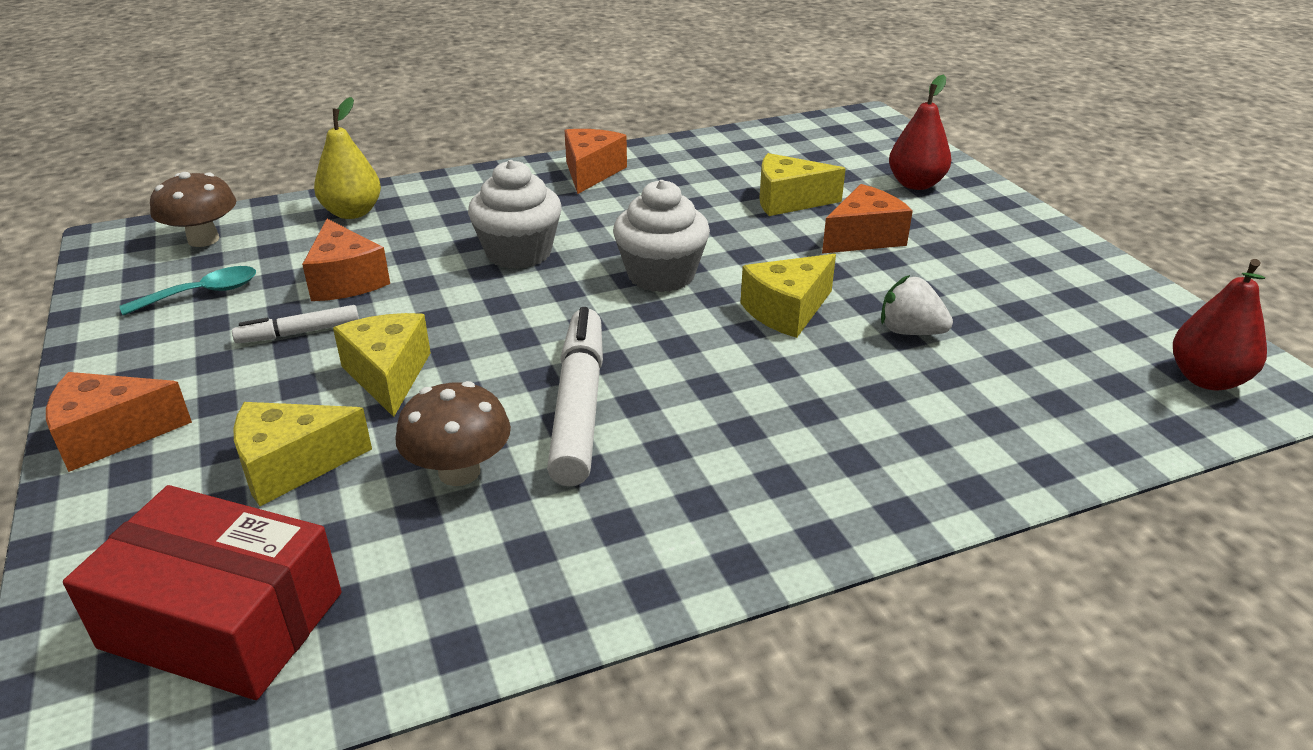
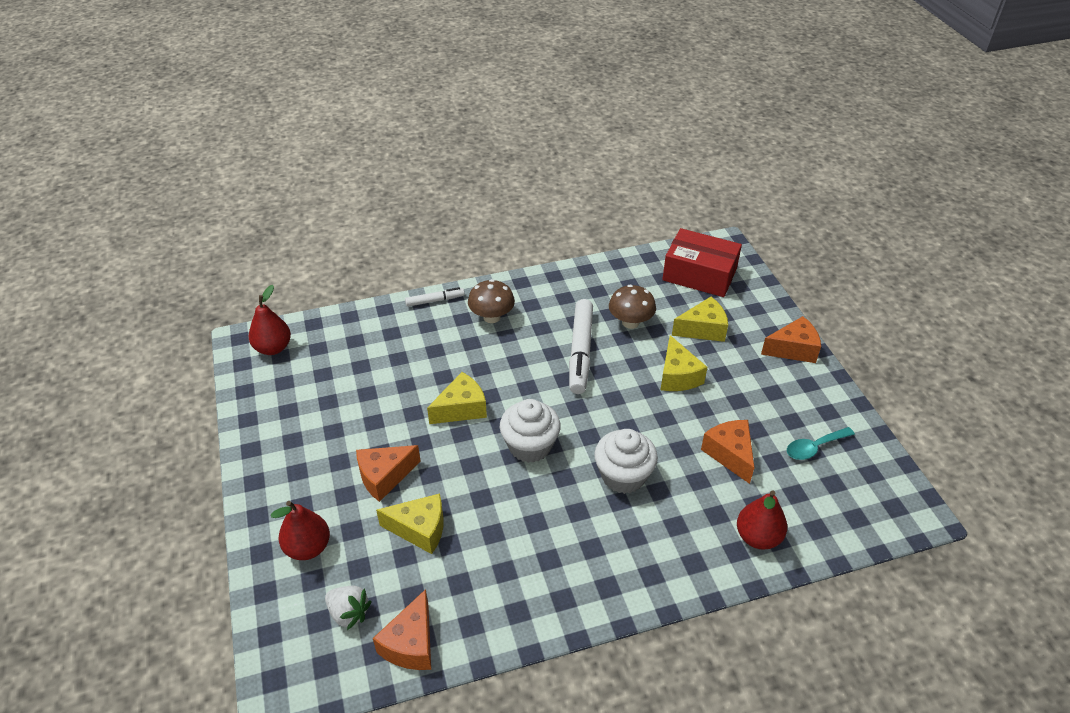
camera: 175 degrees left, 10 degrees up
brown mushroom [150,172,236,247] -> brown mushroom moved to [468,279,515,323]
white marker [232,305,359,343] -> white marker moved to [405,287,465,307]
yellow pear [314,97,381,219] -> red pear [737,490,787,550]
orange cheese [565,129,627,194] -> orange cheese moved to [373,589,431,670]
white strawberry [881,275,953,335] -> white strawberry moved to [325,586,372,630]

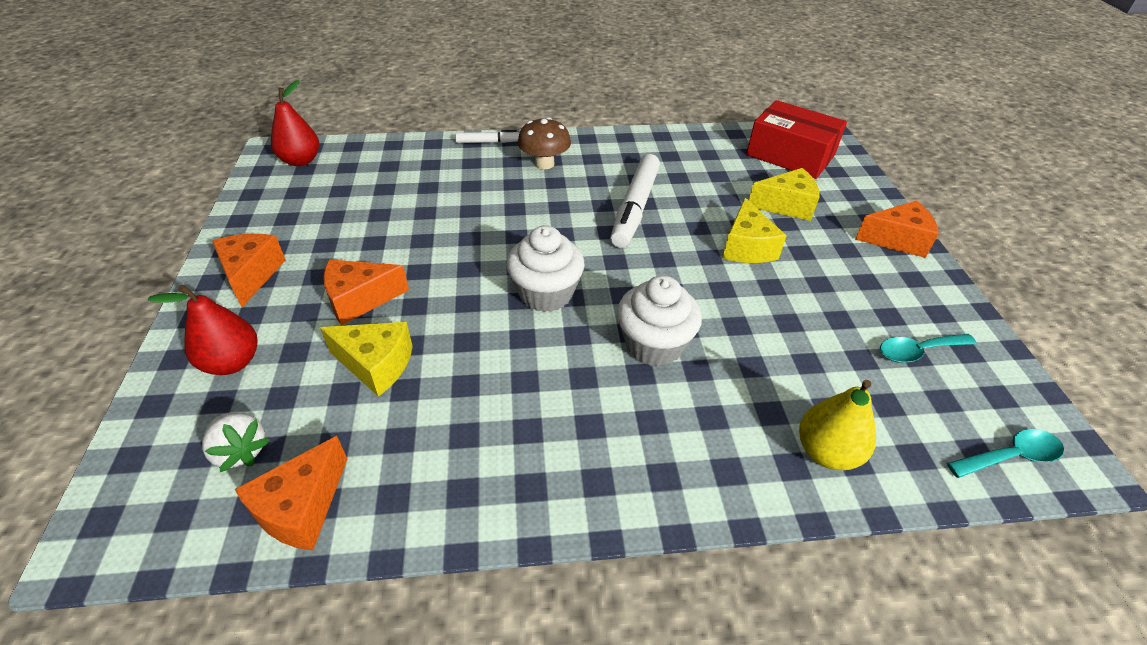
camera: 10 degrees right, 0 degrees up
yellow cheese [427,372,487,424] -> none
brown mushroom [609,285,656,329] -> none
orange cheese [701,420,754,484] -> orange cheese moved to [212,234,286,307]
red pear [737,490,787,550] -> yellow pear [799,380,876,470]
none -> turquoise spoon [947,429,1064,478]

